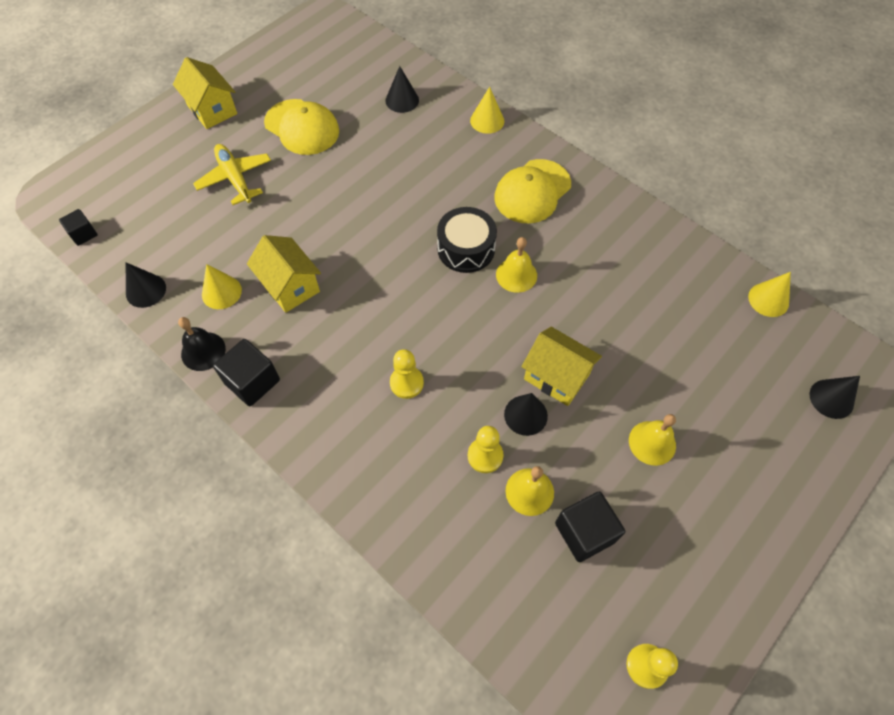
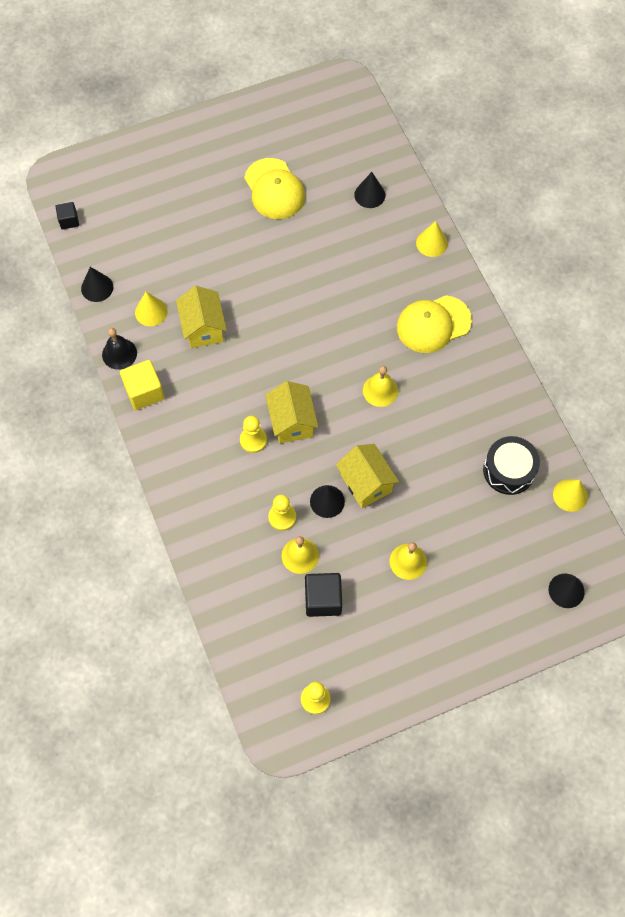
camera: 25 degrees right, 5 degrees up
yellow house [173,57,237,129] -> yellow house moved to [265,381,318,444]
yellow plane [193,144,271,205] -> none
black cube [213,339,280,406] -> yellow cube [120,360,164,410]
black drum [437,207,497,273] -> black drum moved to [483,436,540,495]

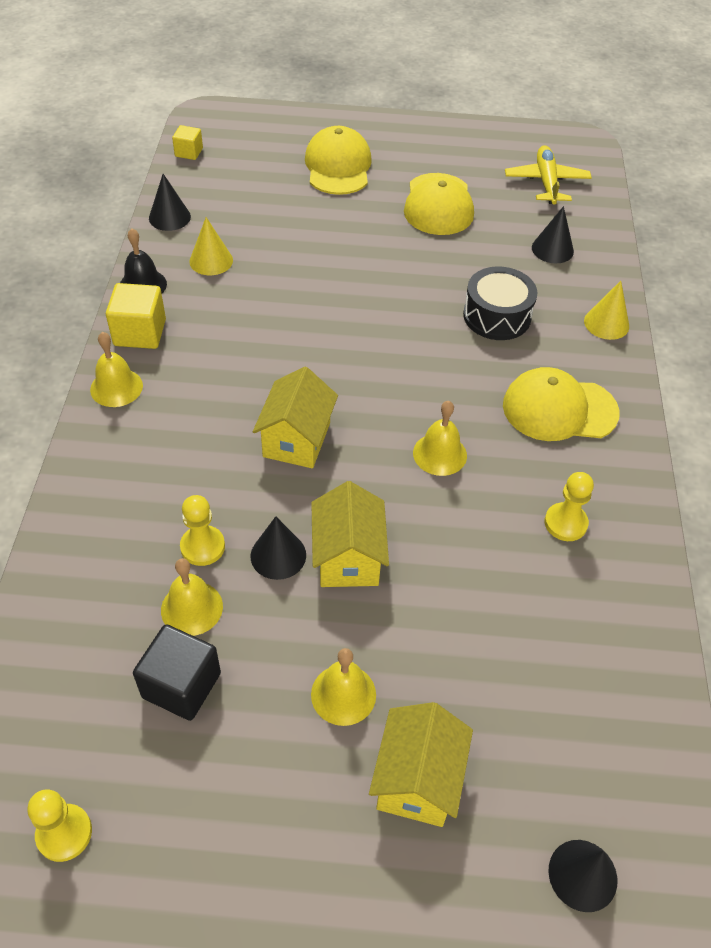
camera: 25 degrees right, 15 degrees down
black cube [56,202,79,230] -> yellow cube [172,125,203,160]
yellow house [176,286,227,348] -> yellow house moved to [369,702,473,827]
yellow pawn [240,416,267,453] -> yellow pawn moved to [544,472,594,541]
black drum [483,436,540,495] -> black drum moved to [463,266,537,340]
yellow cone [553,479,588,512] -> none
none -> yellow bell [90,332,143,407]
none -> yellow cap [305,126,372,195]
none -> yellow plane [505,145,592,205]

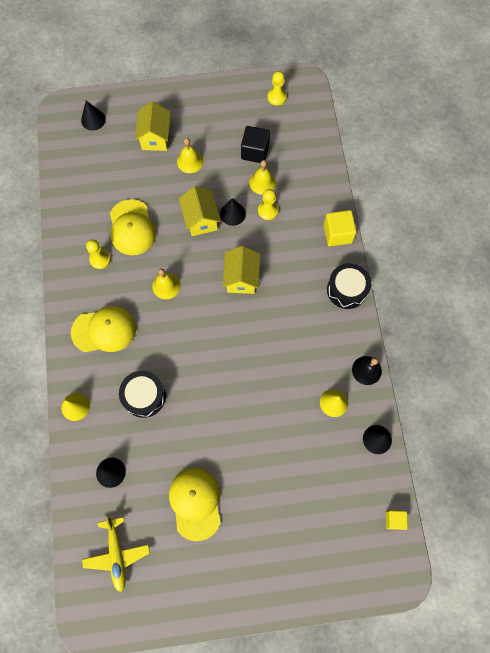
camera: 170 degrees right, 20 degrees up
yellow bell [90,332,143,407] -> black drum [327,263,371,309]
yellow cube [106,283,166,349] -> yellow cube moved to [324,210,357,246]
yellow cap [305,126,372,195] -> yellow cap moved to [110,199,156,255]

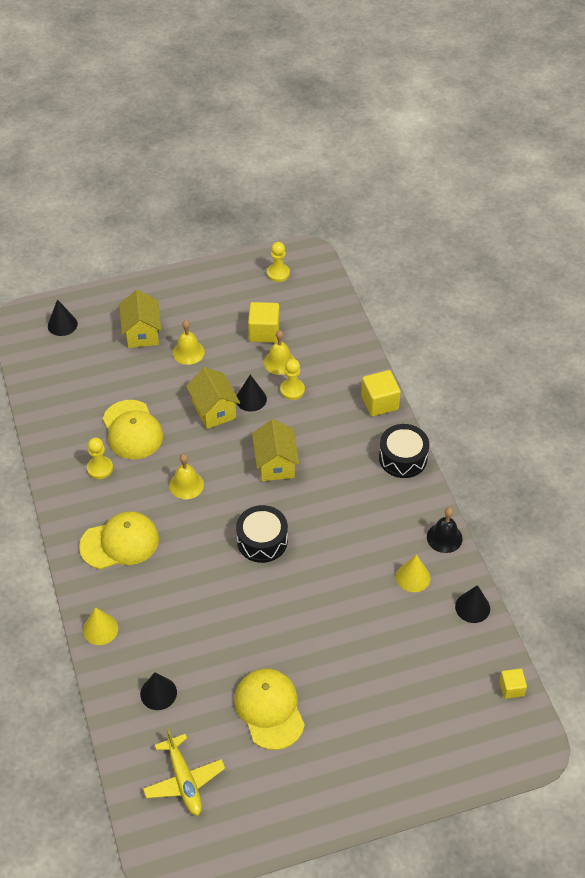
camera: 10 degrees left, 20 degrees down
black drum [119,371,166,418] -> black drum moved to [236,505,288,563]
black cube [241,126,270,163] -> yellow cube [248,302,280,343]

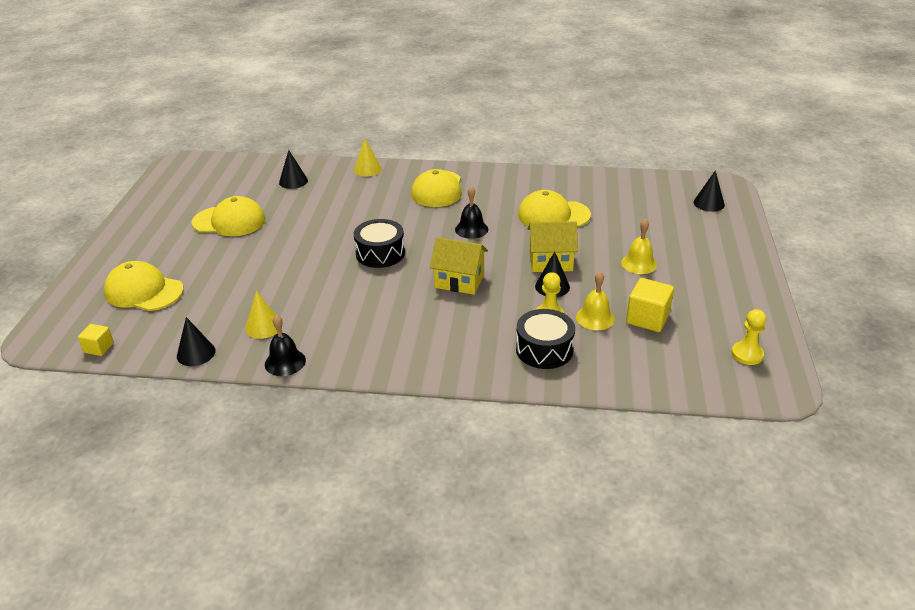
camera: 115 degrees right, 15 degrees down
yellow pawn [87,438,113,479] -> none
yellow house [119,290,161,348] -> none
yellow plane [143,729,225,816] -> none
yellow bell [169,454,204,499] -> black bell [455,186,488,239]
yellow cube [361,370,401,416] -> none
black drum [379,424,429,478] -> black drum moved to [516,309,575,369]
none -> yellow cap [104,261,184,311]

